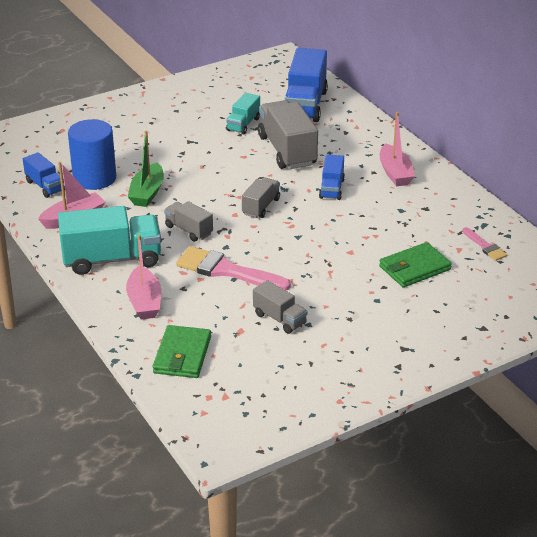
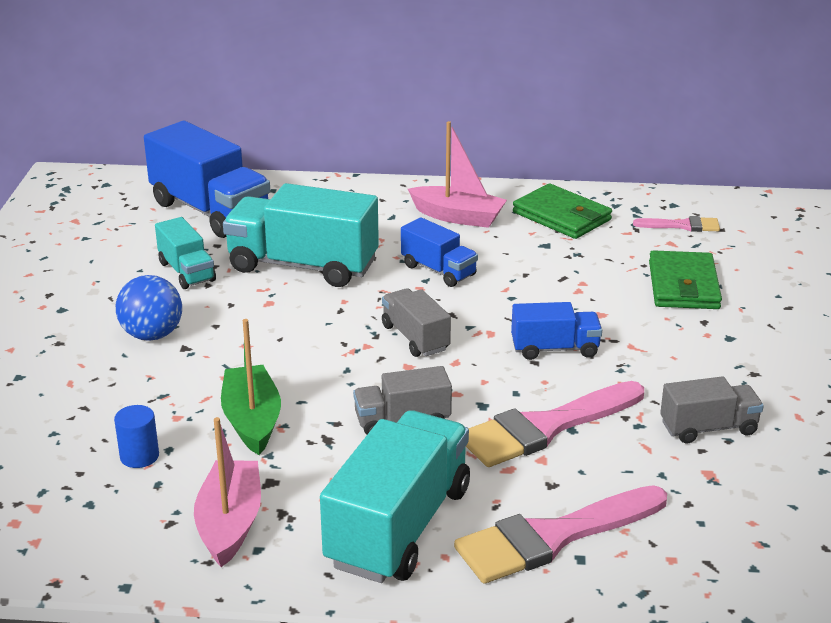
camera: 55 degrees left, 5 degrees down
blue truck [23,152,65,198] -> blue truck moved to [511,302,602,360]
blue cylinder [68,119,116,190] -> blue cylinder [114,405,159,468], size x0.45
pink boat [126,235,161,320] -> pink brush [454,485,667,584]
green boat [128,131,164,207] -> green boat turned 150 degrees counterclockwise [221,319,281,455]
green wallet [153,325,211,378] -> green wallet moved to [513,183,612,239]
grey truck [258,100,318,169] -> turquoise truck [223,183,379,287]
none -> blue ball [116,275,182,341]

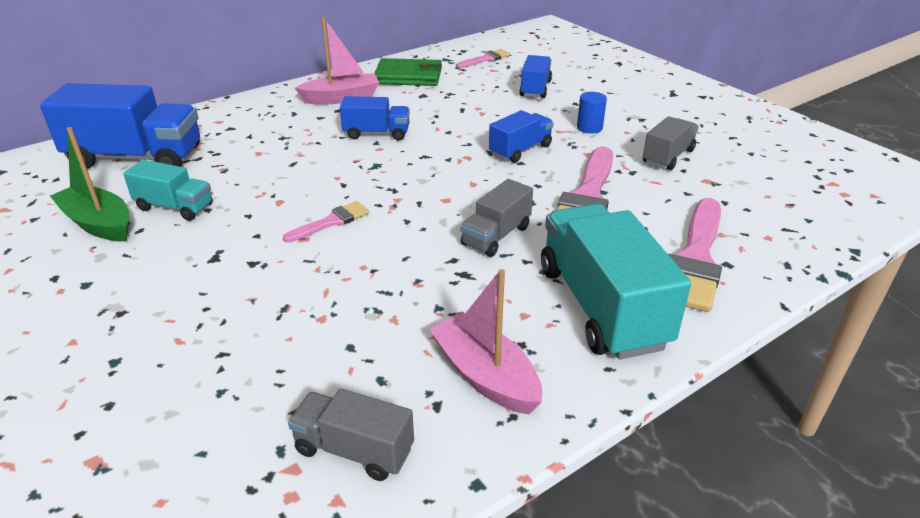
camera: 40 degrees left, 5 degrees up
blue cylinder [114,405,159,468] -> blue cylinder moved to [577,92,607,134]
blue ball [116,275,182,341] -> none
green boat [221,319,281,455] -> green boat moved to [50,127,130,241]
turquoise truck [223,183,379,287] -> none
grey truck [382,288,451,357] -> grey truck moved to [288,388,414,481]
green wallet [649,250,722,309] -> blue truck [519,55,552,98]
none -> pink brush [283,201,369,243]

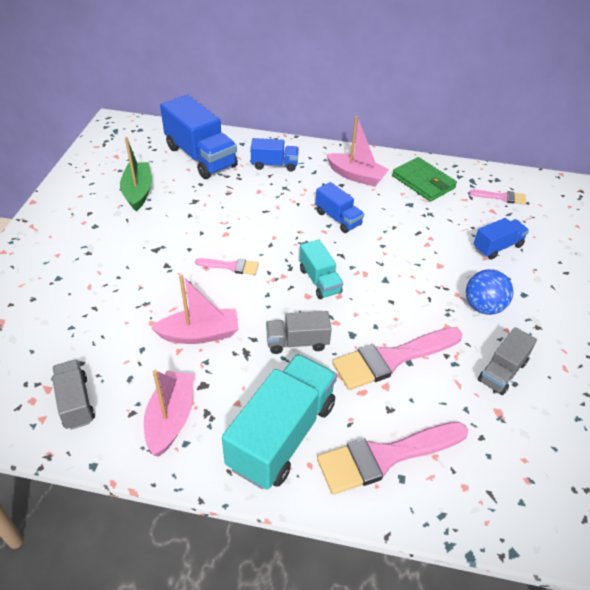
camera: 45 degrees right, 10 degrees up
turquoise truck [123,160,213,221] -> turquoise truck moved to [299,240,343,299]
blue truck [489,110,554,163] -> blue truck moved to [251,138,299,172]
blue cylinder [577,92,607,134] -> blue ball [466,269,513,315]
grey truck [643,116,699,170] -> grey truck turned 135 degrees clockwise [478,327,537,395]
none -> pink boat [151,274,239,344]

